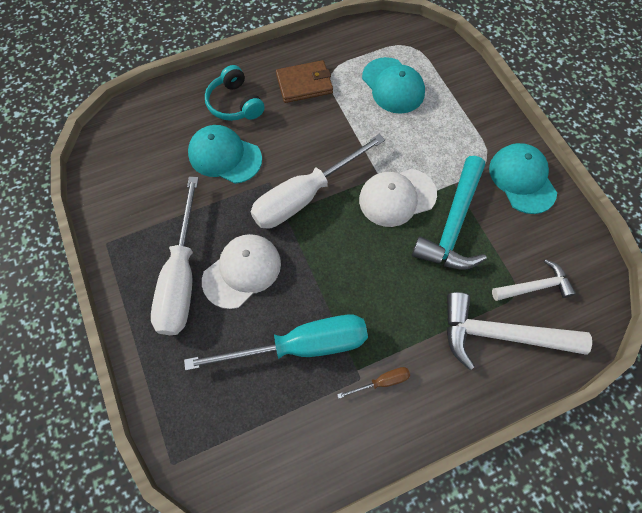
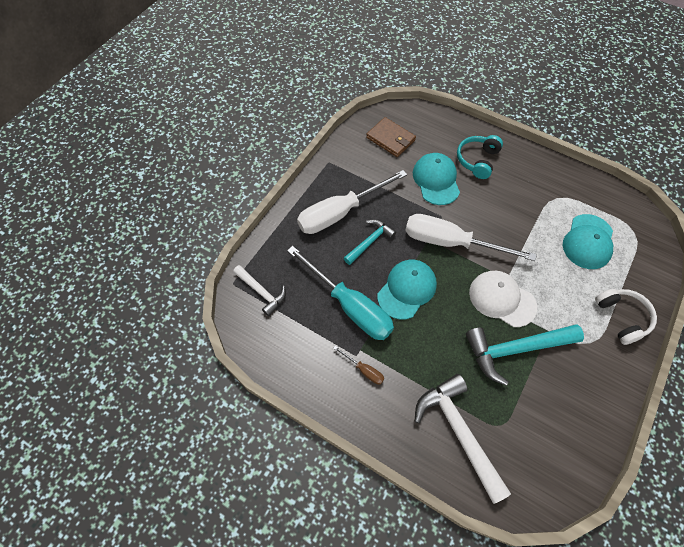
camera: 55 degrees right, 5 degrees down
white cap [202,234,281,309] -> turquoise hammer [344,220,396,265]
brown wallet [276,60,333,103] -> brown wallet moved to [366,117,416,157]
turquoise cap [489,143,557,214] -> turquoise cap moved to [377,260,437,320]
white hammer [492,259,576,301] -> white hammer moved to [233,265,286,316]
none -> white headphones [595,289,657,345]

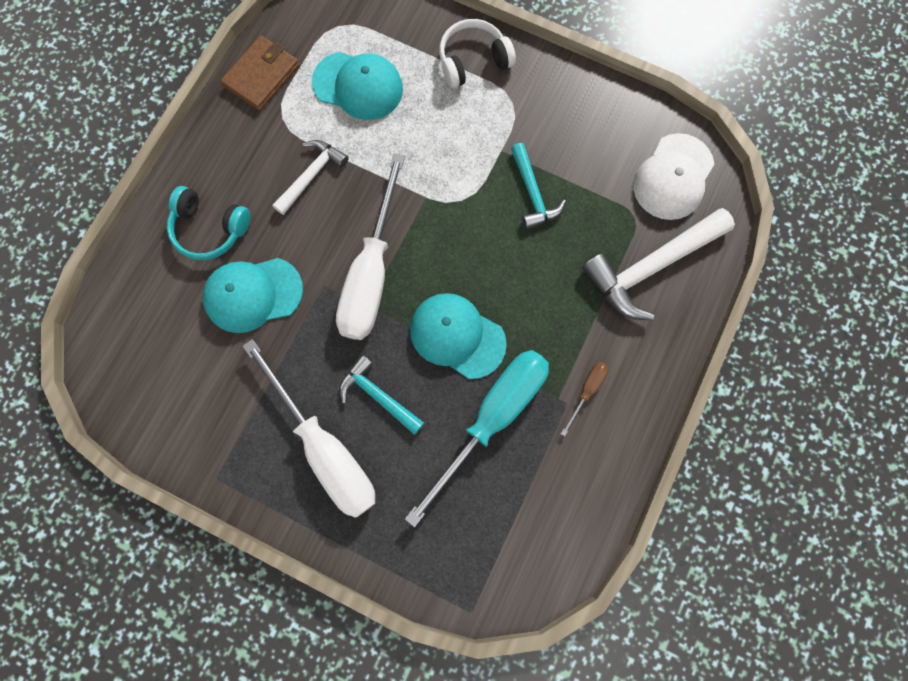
camera: 95 degrees left, 15 degrees up
white hammer [233,265,286,316] -> white hammer moved to [272,140,349,215]
brown wallet [366,117,416,157] -> brown wallet moved to [220,35,299,111]
turquoise hammer [466,324,584,386] -> turquoise hammer [511,143,566,229], size x0.59
white cap [469,271,537,327] -> white cap moved to [633,133,714,220]

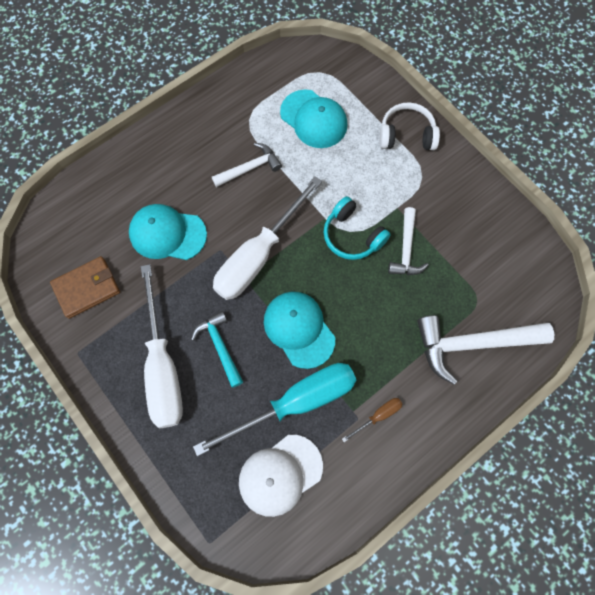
camera: 25 degrees right, 5 degrees down
turquoise headphones [167,186,251,260] -> turquoise headphones moved to [324,196,391,260]
brown wallet [220,35,299,111] -> brown wallet moved to [50,256,120,319]
turquoise hammer [511,143,566,229] -> white hammer [388,207,429,275]
white cap [633,133,714,220] -> white cap moved to [239,435,323,517]

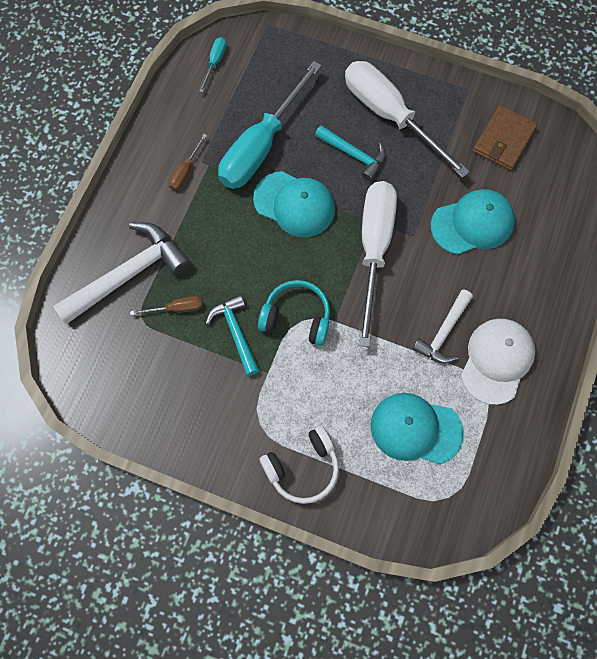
camera: 150 degrees right, 0 degrees up
white cap [239,435,323,517] -> white cap moved to [461,319,535,405]
white hammer [388,207,429,275] -> turquoise hammer [206,295,259,376]
none -> brown screwdriver [130,296,202,315]
none -> turquoise screwdriver [199,37,227,93]

